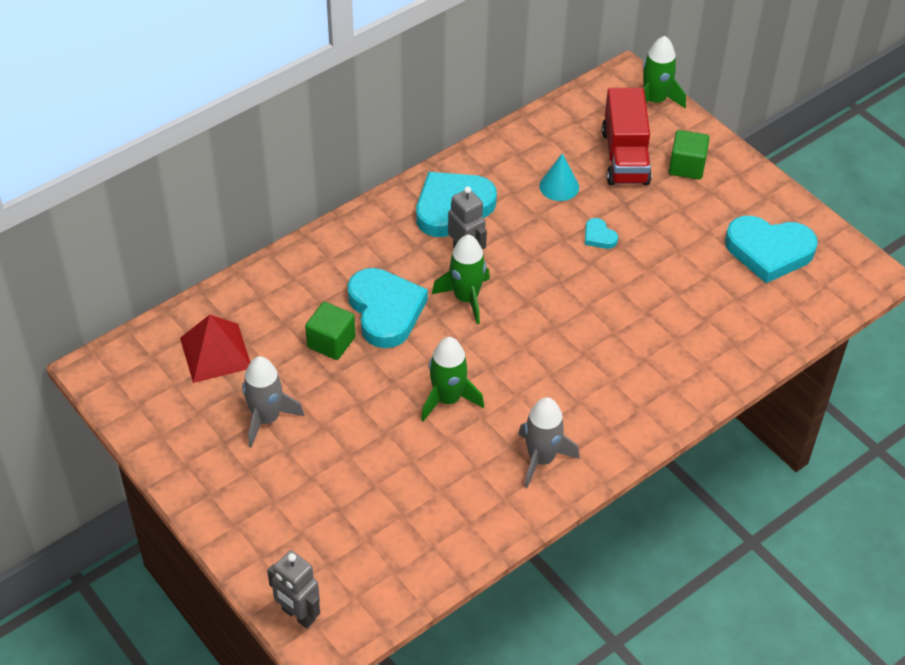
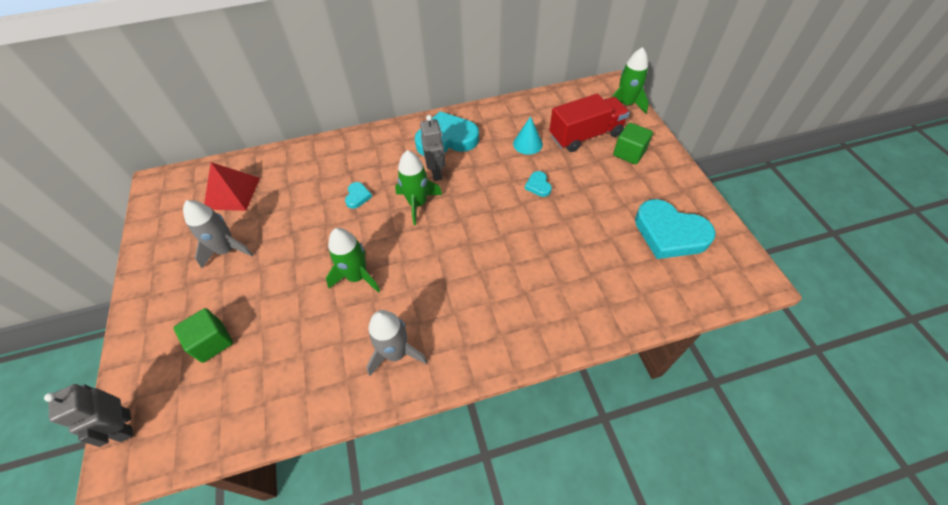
camera: 25 degrees right, 5 degrees up
green cube [305,302,356,360] -> green cube moved to [174,308,233,363]
turquoise heart [348,268,428,348] -> turquoise heart [345,182,372,209], size x0.44
red truck [602,88,652,185] -> red truck turned 135 degrees counterclockwise [549,94,630,152]

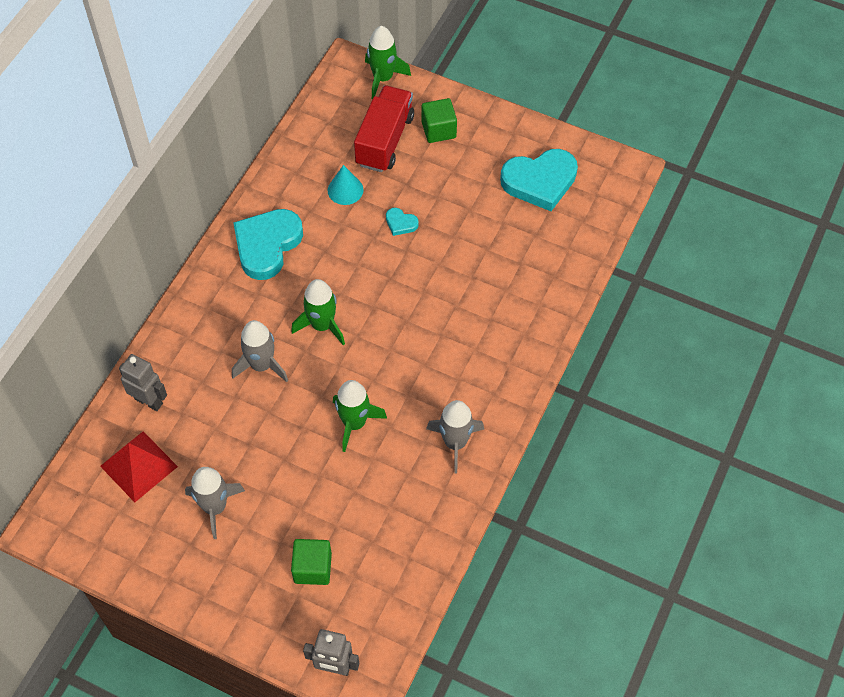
camera: 50 degrees left, 5 degrees up
turquoise heart [345,182,372,209] -> grey rocket [232,320,288,382]
grey robot [420,115,446,181] -> grey robot moved to [119,354,167,411]

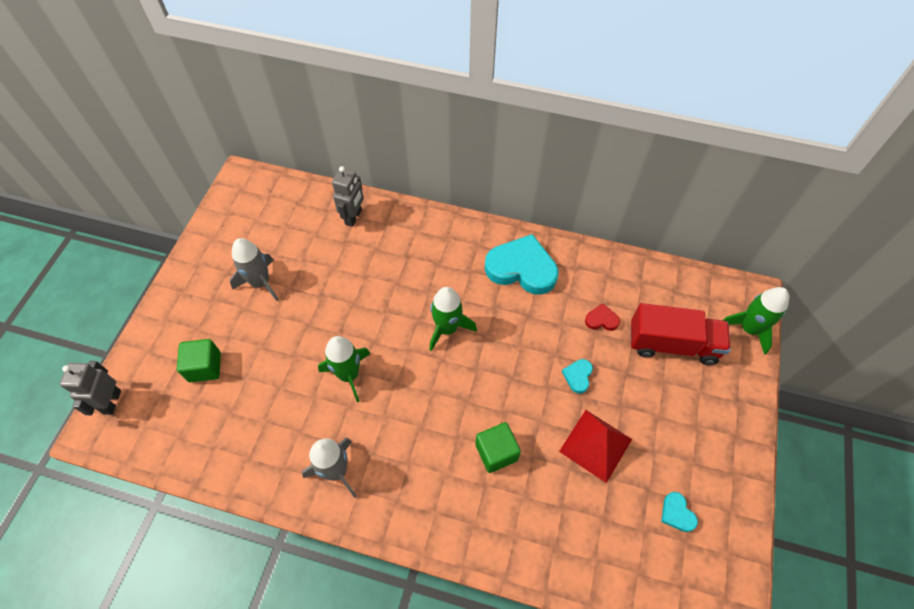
camera: 80 degrees right, 0 degrees up
red pyramid [100,431,178,502] -> red pyramid moved to [559,410,632,483]
grey rocket [232,320,288,382] -> none
turquoise cone [328,165,364,205] -> red heart [585,303,620,331]
green cube [422,98,457,143] -> green cube moved to [475,422,521,473]
turquoise heart [500,149,578,211] -> turquoise heart [661,492,698,532], size x0.44

